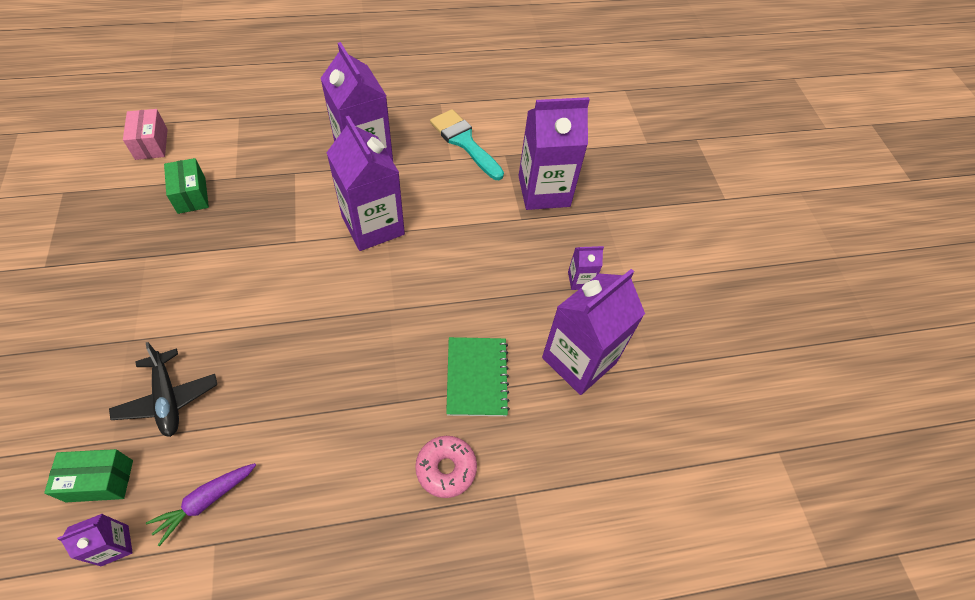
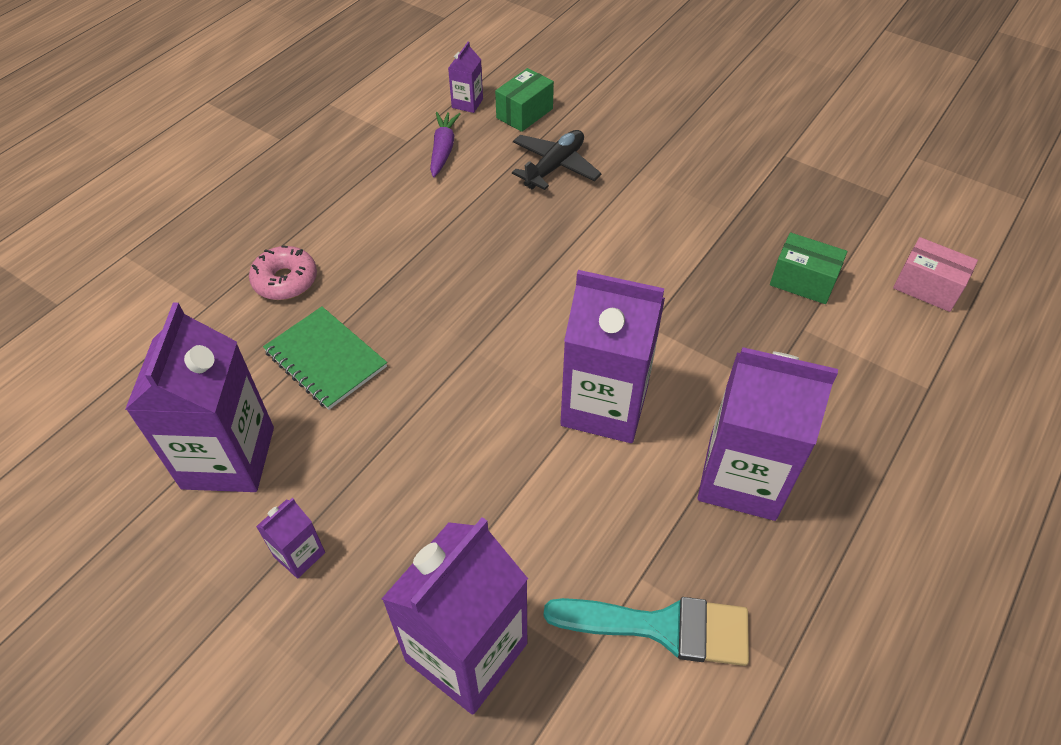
camera: 140 degrees right, 5 degrees down
black plane [109,342,217,437] -> black plane turned 105 degrees clockwise [512,130,602,190]

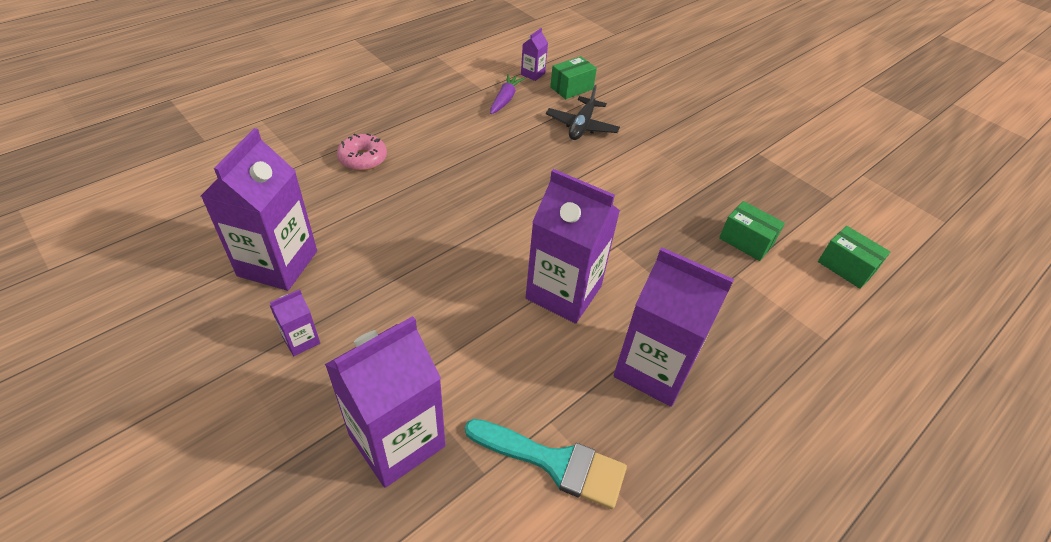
camera: 10 degrees right, 5 degrees down
green notebook [263,307,387,410] -> none
black plane [512,130,602,190] -> black plane turned 150 degrees clockwise [546,85,620,140]
pink box [893,237,978,312] -> green box [818,226,890,289]

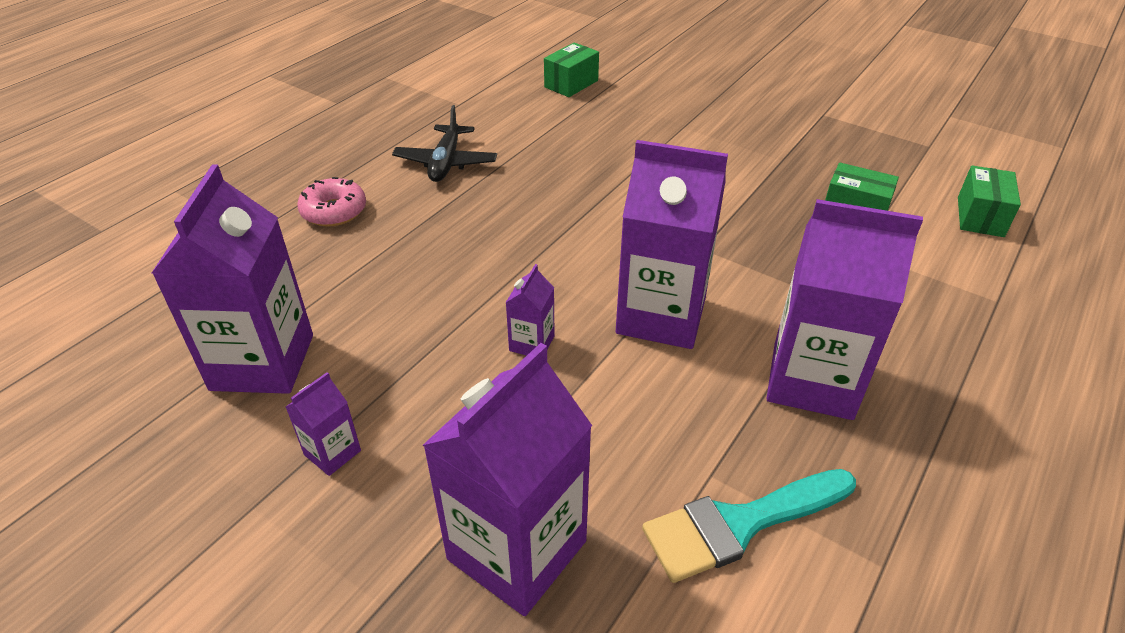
camera: 10 degrees left, 5 degrees down
turquoise brush [465,419,627,509] -> turquoise brush turned 150 degrees clockwise [642,469,856,583]
purple carrot [490,74,525,114] -> none
purple carton [521,28,548,81] -> purple carton moved to [506,264,555,356]
black plane [546,85,620,140] -> black plane moved to [392,105,497,182]
green box [818,226,890,289] -> green box turned 75 degrees clockwise [958,165,1021,237]

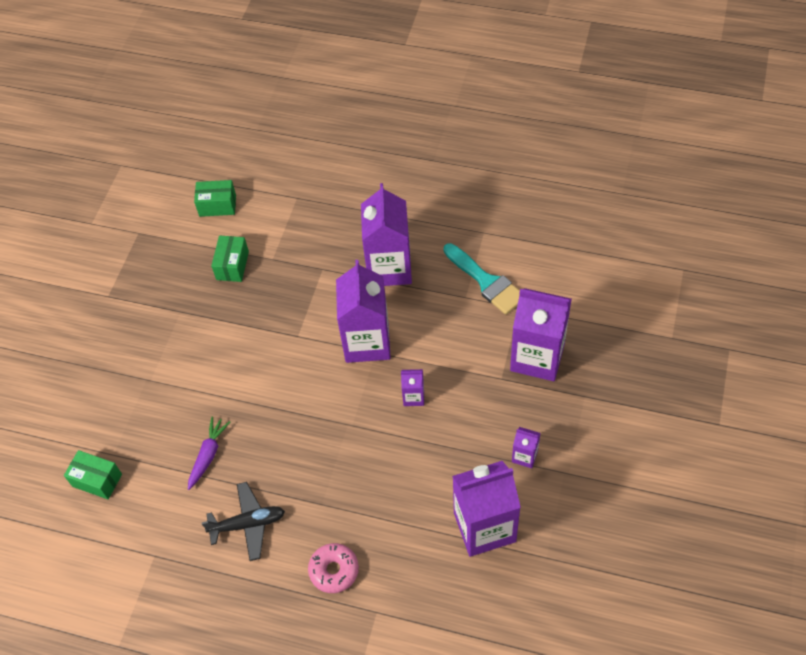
camera: 105 degrees left, 15 degrees up
none -> purple carrot [188,416,230,490]

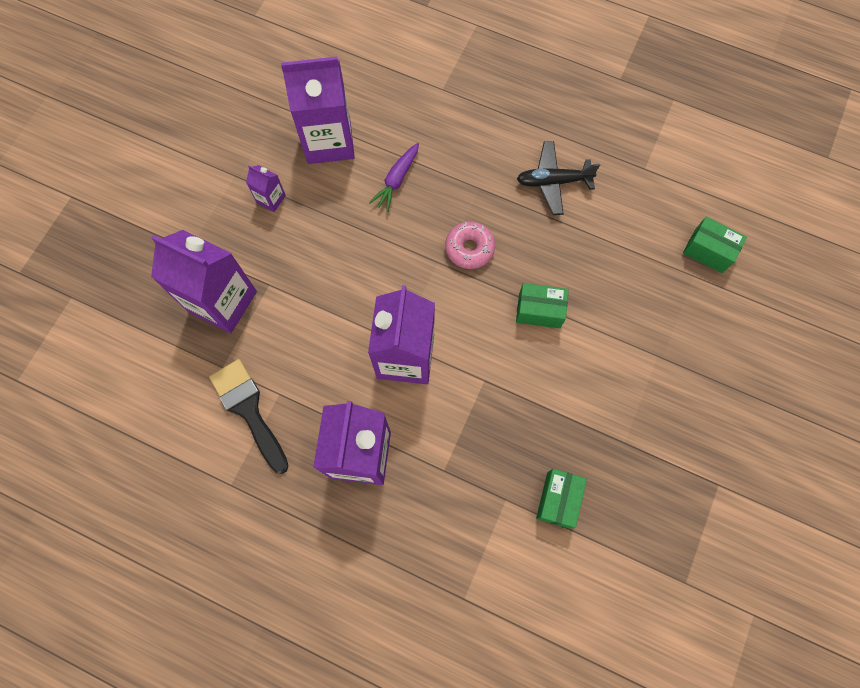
camera: 175 degrees left, 15 degrees up
purple carrot [188,416,230,490] -> purple carrot moved to [369,143,419,212]
green box [194,180,236,217] -> green box moved to [516,283,569,328]
pink donut [308,543,359,593] -> pink donut moved to [445,222,495,269]
purple carton [401,369,424,406] -> none
turquoise brush [443,243,520,315] -> black brush [209,359,289,474]

